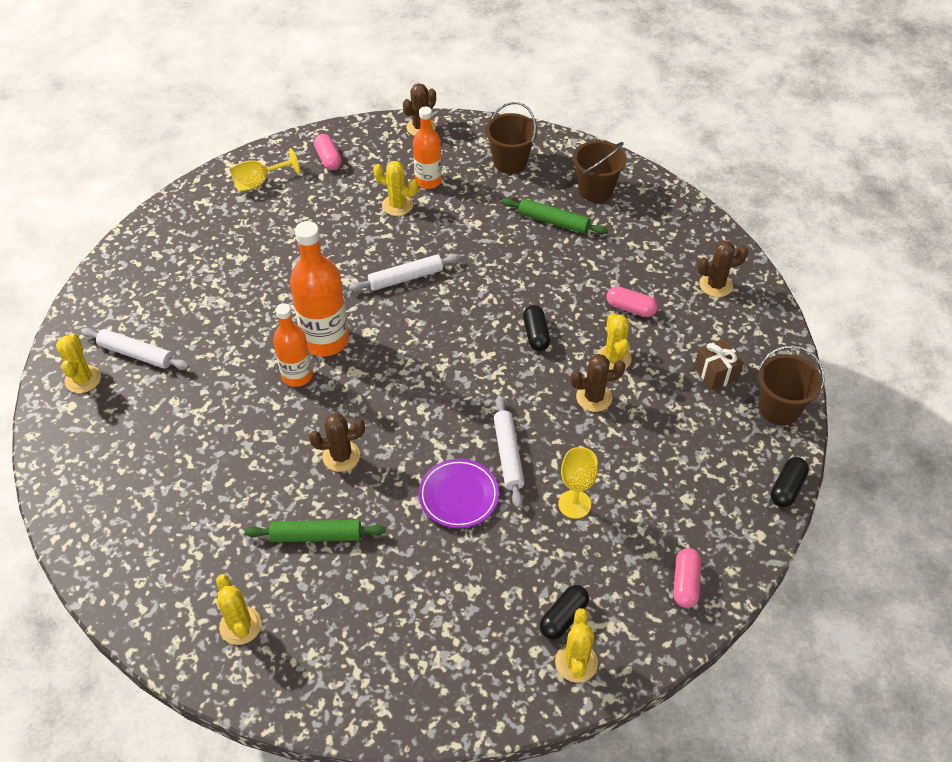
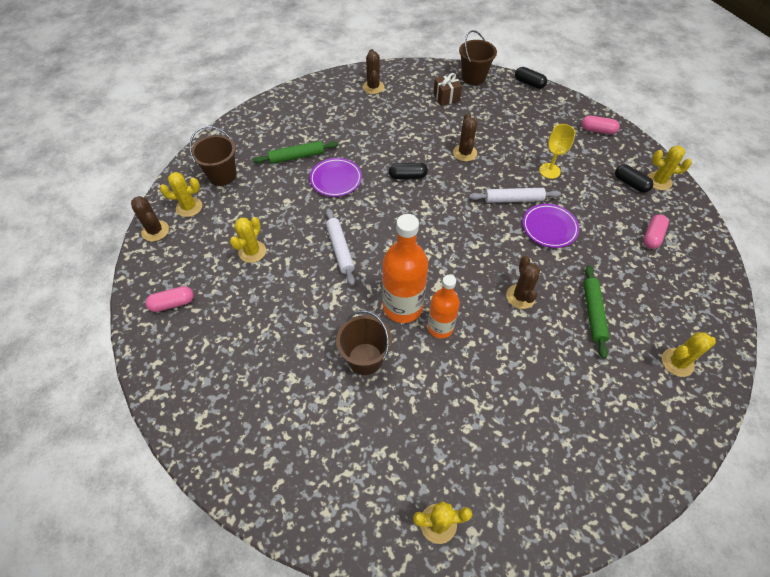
camera: 85 degrees left, 5 degrees up
white rolling pin [81,328,189,370] -> none
yellow goblet [230,148,300,192] -> none
orange bottle [413,107,442,189] -> none
green rolling pin [502,198,608,235] -> green rolling pin turned 45 degrees clockwise [253,141,338,164]
brown bucket [573,141,626,202] -> brown bucket moved to [336,311,392,375]
yellow cactus [597,313,632,370] -> yellow cactus moved to [160,172,202,217]
pink capsule [606,286,658,317] -> pink capsule moved to [643,214,669,249]
none -> purple plate [310,158,362,197]

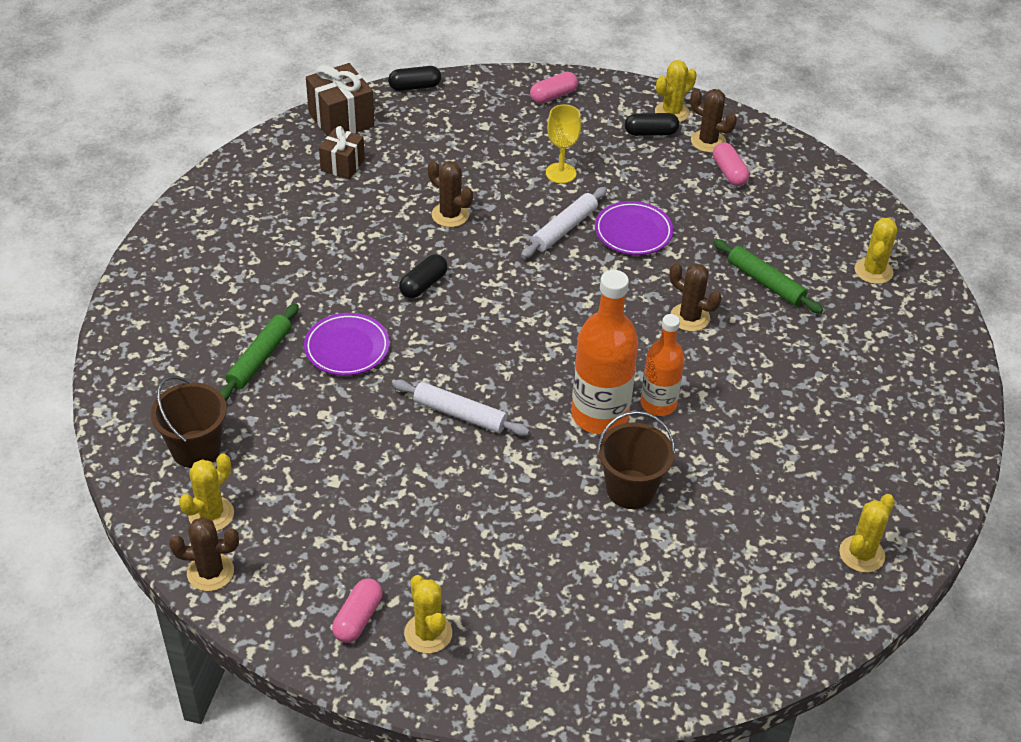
camera: 50 degrees left, 10 degrees down
yellow cactus [230,217,266,263] -> yellow cactus moved to [404,575,452,653]
brown cactus [363,49,384,94] -> brown cactus moved to [690,89,737,153]
brown bucket [459,30,497,85] -> brown gift [306,63,374,136]

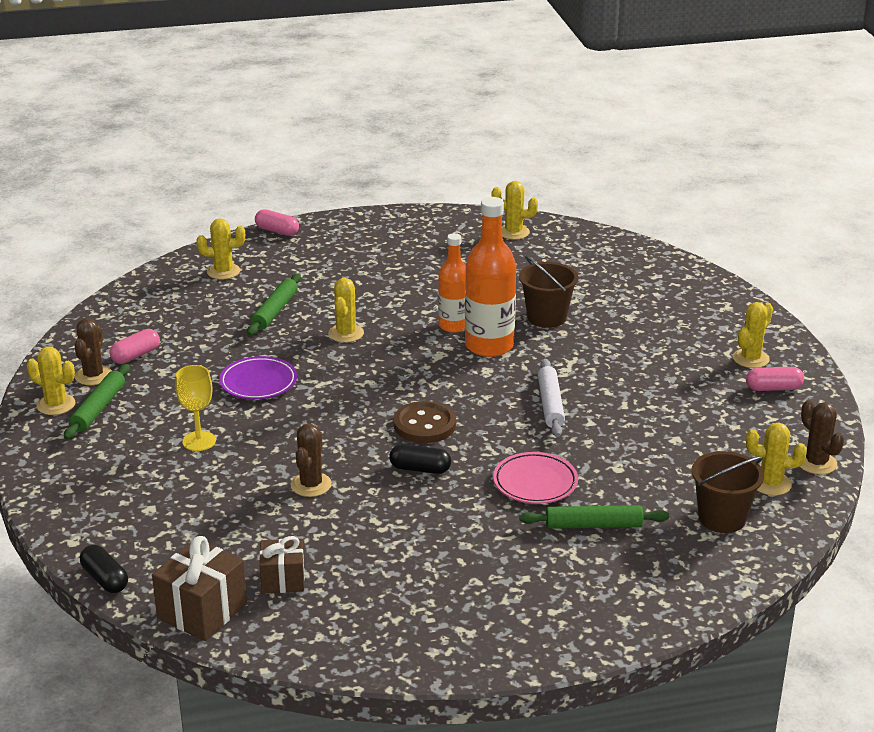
camera: 115 degrees left, 15 degrees down
purple plate [304,313,390,376] -> pink plate [493,452,578,504]
white rolling pin [521,187,607,258] -> none
pink capsule [530,72,578,104] -> pink capsule moved to [255,209,299,236]
black capsule [625,113,679,136] -> green rolling pin [64,364,130,440]
brown cactus [670,263,722,331] -> yellow cactus [328,278,364,343]
none -> brown button [394,401,456,443]

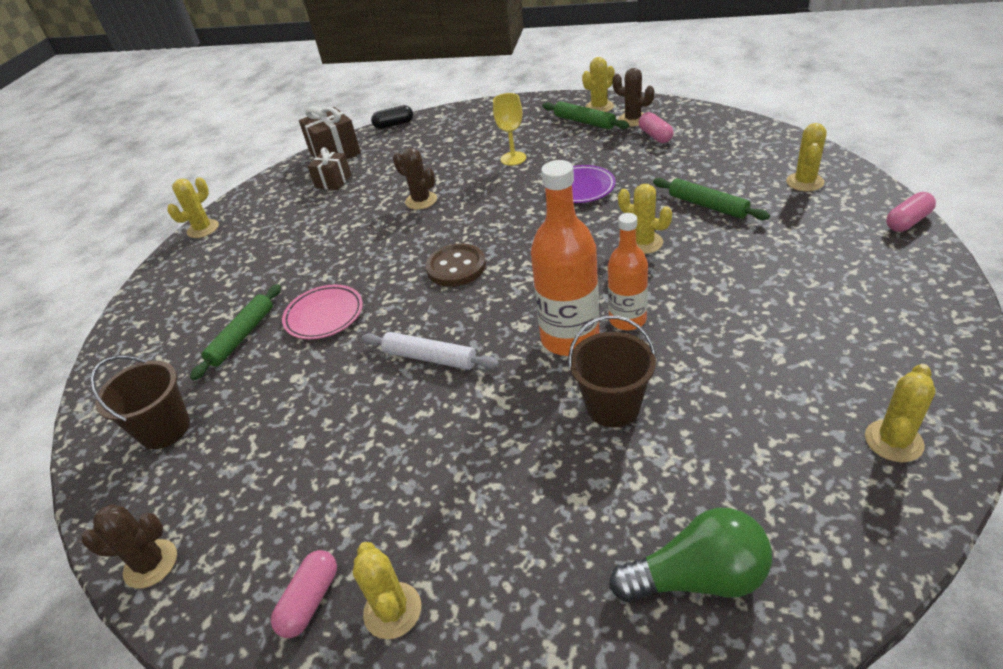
camera: 120 degrees right, 10 degrees up
black capsule [389,444,451,474] -> none
yellow cactus [746,422,807,496] -> yellow cactus moved to [167,177,219,238]
none -> green light bulb [609,508,772,602]

